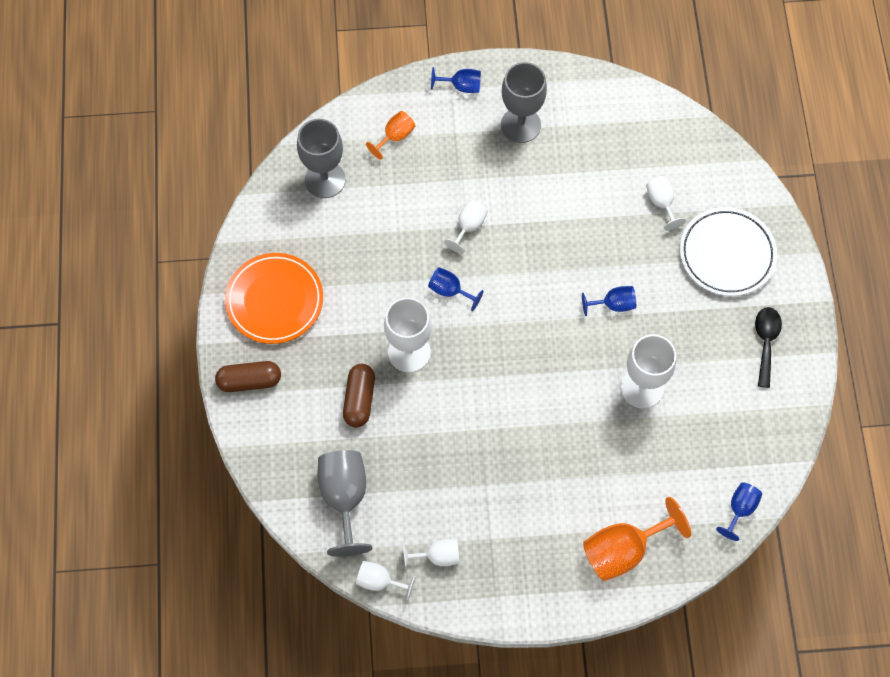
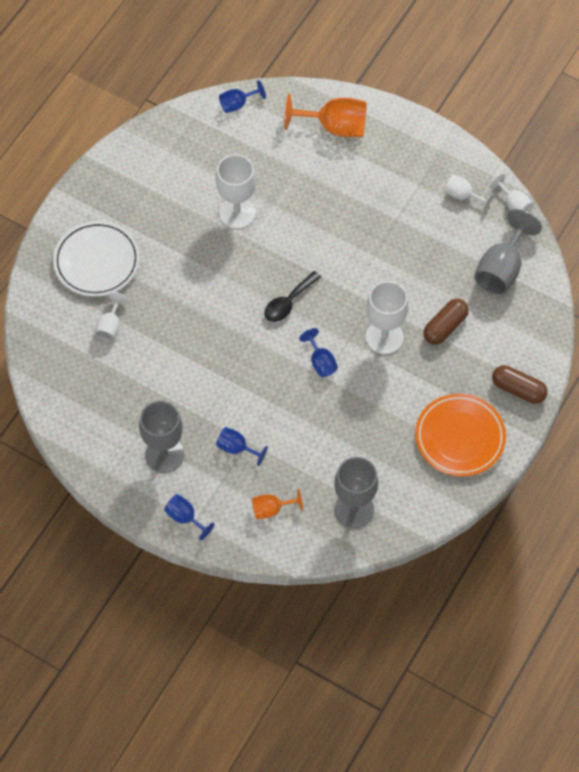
camera: 145 degrees left, 5 degrees down
white goblet [444,200,488,254] -> none
blue goblet [582,286,636,316] -> blue goblet moved to [216,427,268,466]
black spoon [755,307,782,388] -> black spoon moved to [264,271,321,322]

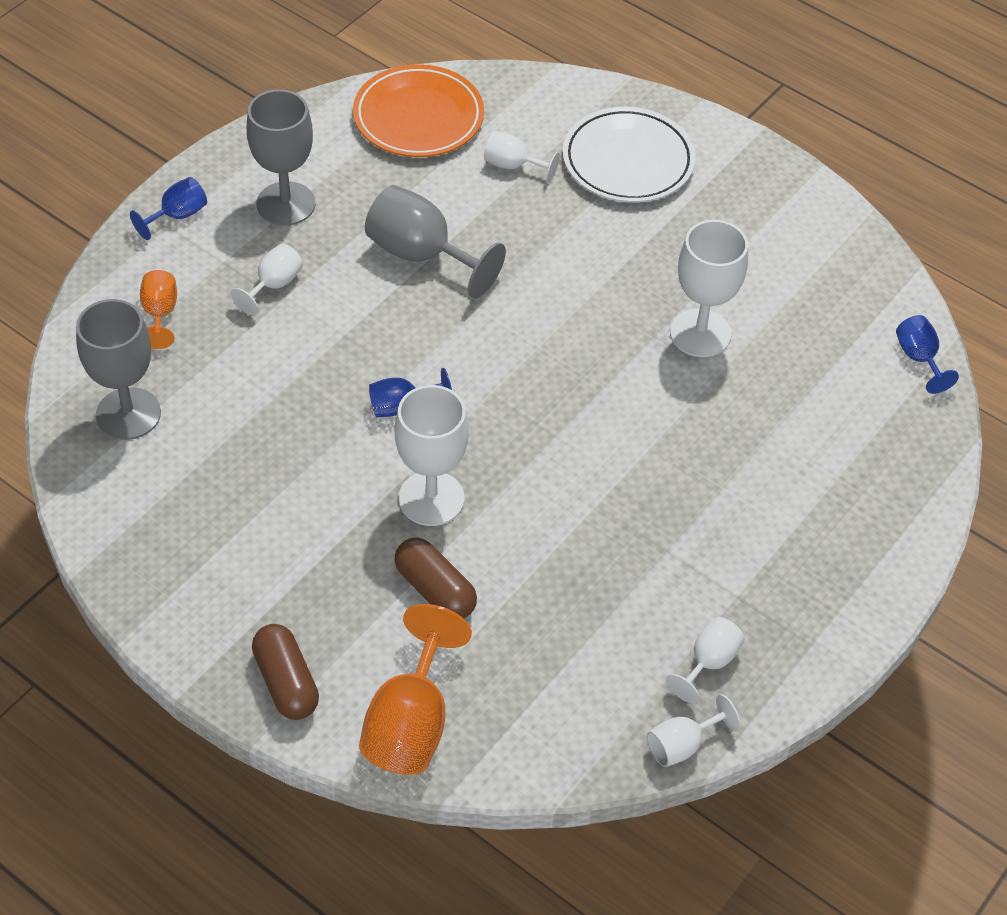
camera: 95 degrees right, 10 degrees down
blue goblet [216,427,268,466] -> white goblet [231,244,303,315]
black spoon [264,271,321,322] -> none
orange goblet [284,94,367,137] -> orange goblet moved to [359,604,472,775]
orange plate [415,394,506,477] -> orange plate moved to [353,64,484,157]
grey goblet [474,209,542,295] -> grey goblet moved to [365,185,506,299]
brown capsule [492,365,548,404] -> brown capsule turned 60 degrees counterclockwise [252,624,319,720]

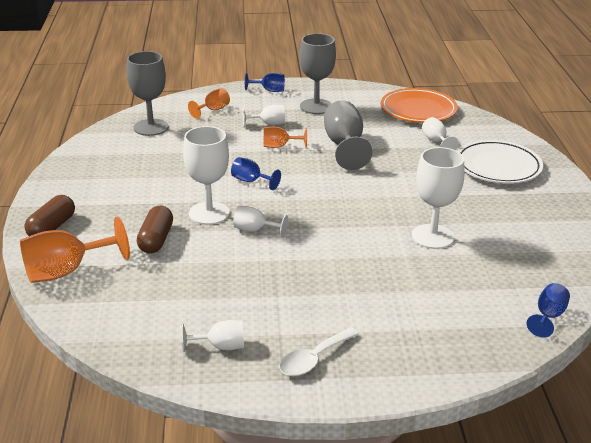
camera: 50 degrees right, 20 degrees down
white goblet [647,694,741,767] -> white goblet moved to [233,206,288,238]
none -> orange goblet [264,127,307,148]
none -> white spoon [279,327,359,376]

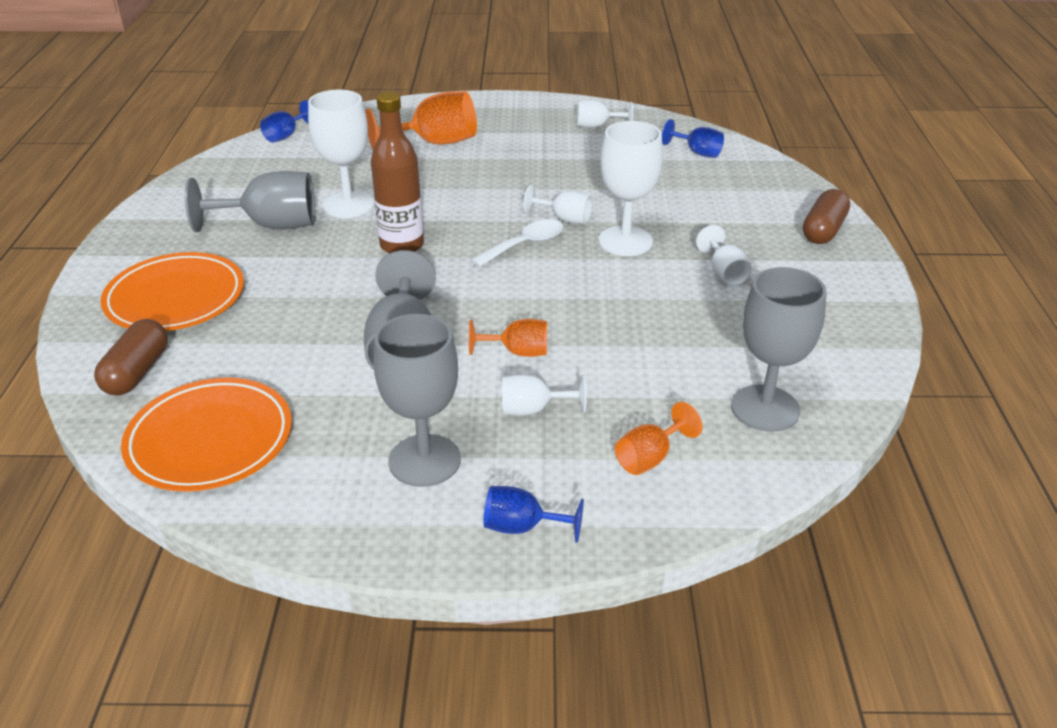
camera: 175 degrees left, 5 degrees up
orange goblet [20,216,130,283] -> orange goblet moved to [365,91,477,150]
brown capsule [137,206,173,254] -> brown capsule moved to [94,319,168,395]
blue goblet [231,157,281,190] -> blue goblet moved to [662,119,724,158]
white spoon [279,327,359,376] -> white spoon moved to [471,219,564,267]
white goblet [422,117,459,150] -> white goblet moved to [696,225,752,286]
white plate [458,140,543,184] -> orange plate [100,252,244,331]
none -> grey goblet [185,171,315,232]
none -> brown bottle [371,92,424,253]

